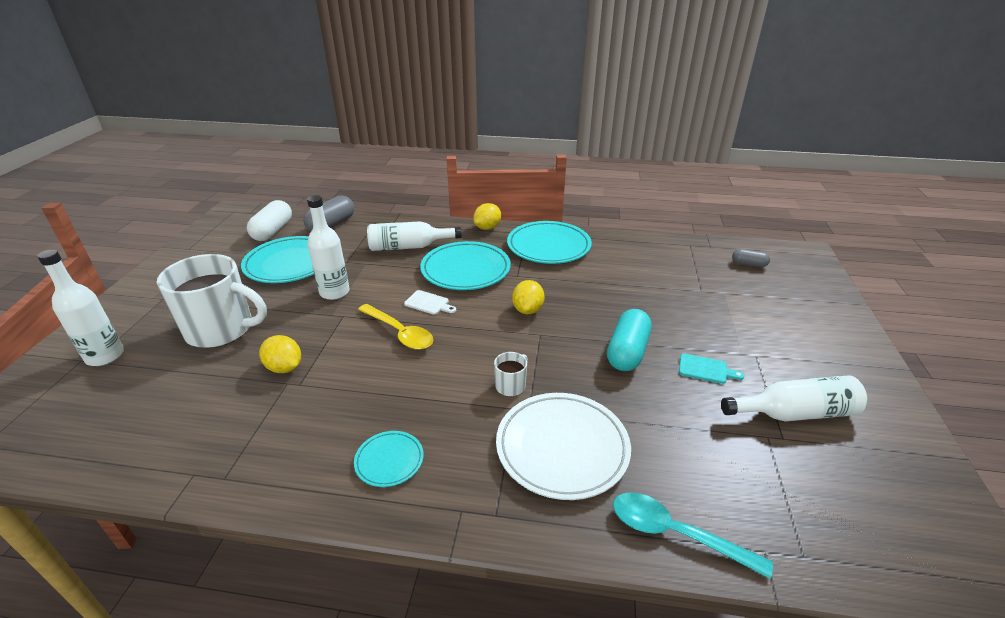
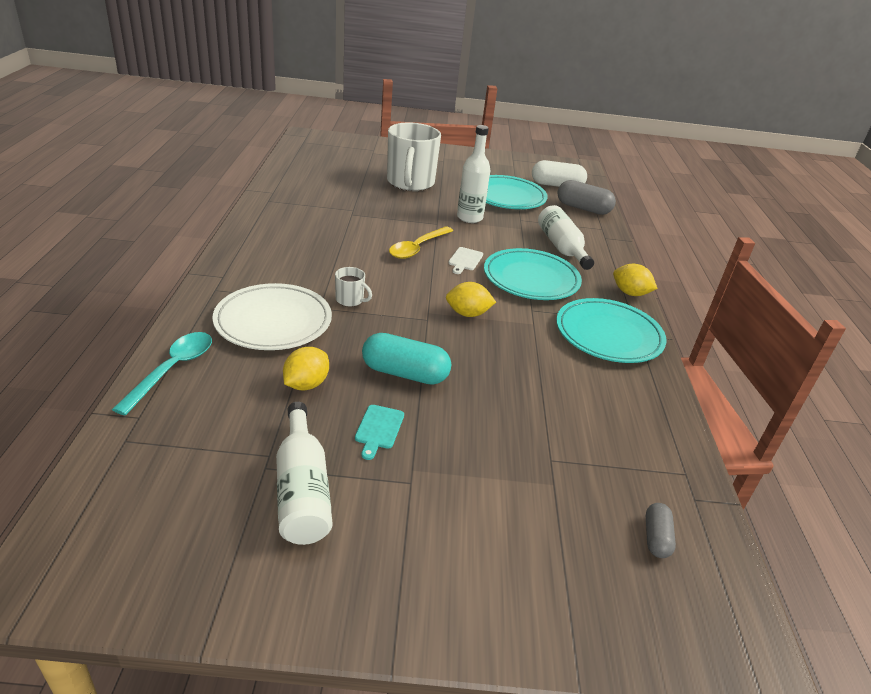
camera: 80 degrees right, 0 degrees up
white bottle [38,250,124,366] -> none
yellow lemon [259,335,301,373] -> yellow lemon moved to [283,347,329,391]
turquoise plate [354,431,424,487] -> none

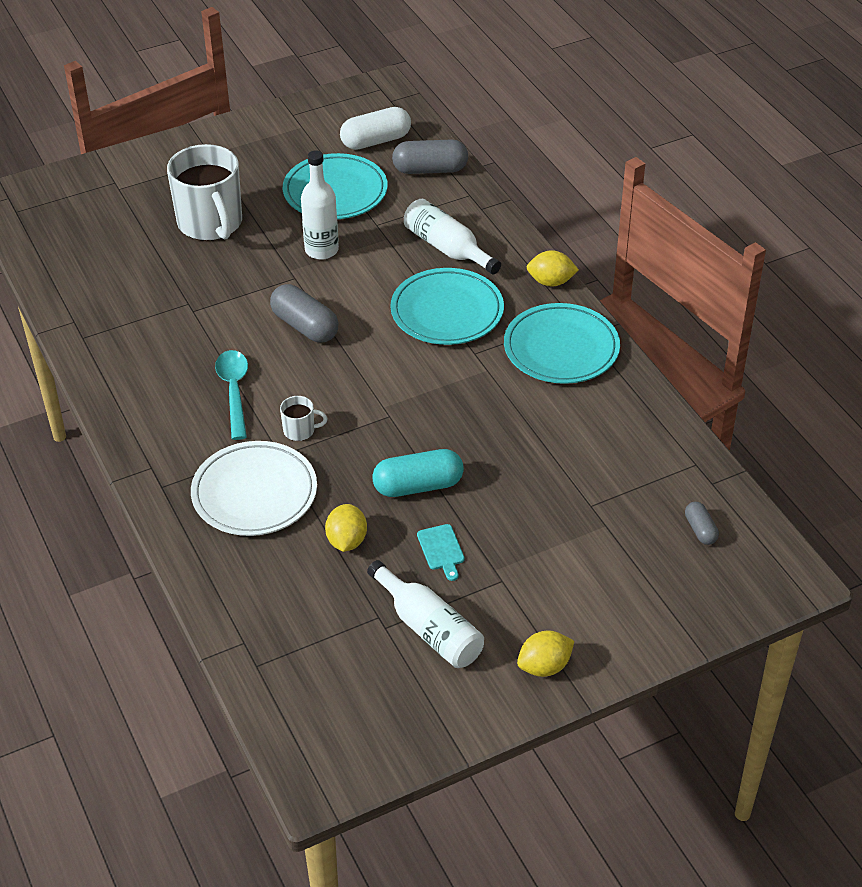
camera: 25 degrees left, 10 degrees up
turquoise spoon [112,332,212,416] -> turquoise spoon moved to [215,350,248,440]
yellow spoon [389,226,453,259] -> grey capsule [270,284,339,343]
yellow lemon [446,282,496,317] -> yellow lemon moved to [517,631,574,677]
white cutting board [448,247,483,274] -> none

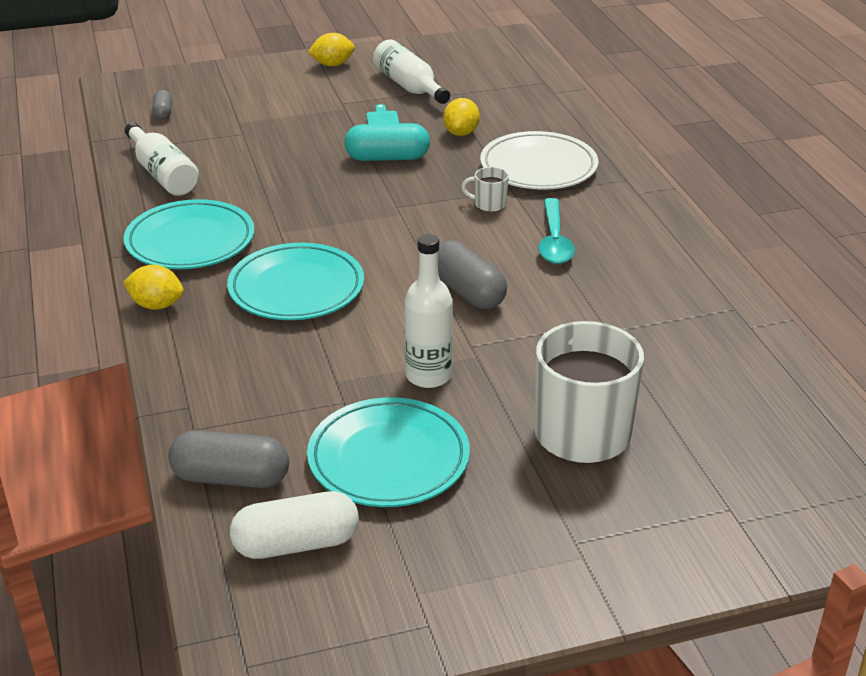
camera: 170 degrees left, 10 degrees down
white bottle [404,199,501,274] -> white bottle moved to [125,122,199,196]

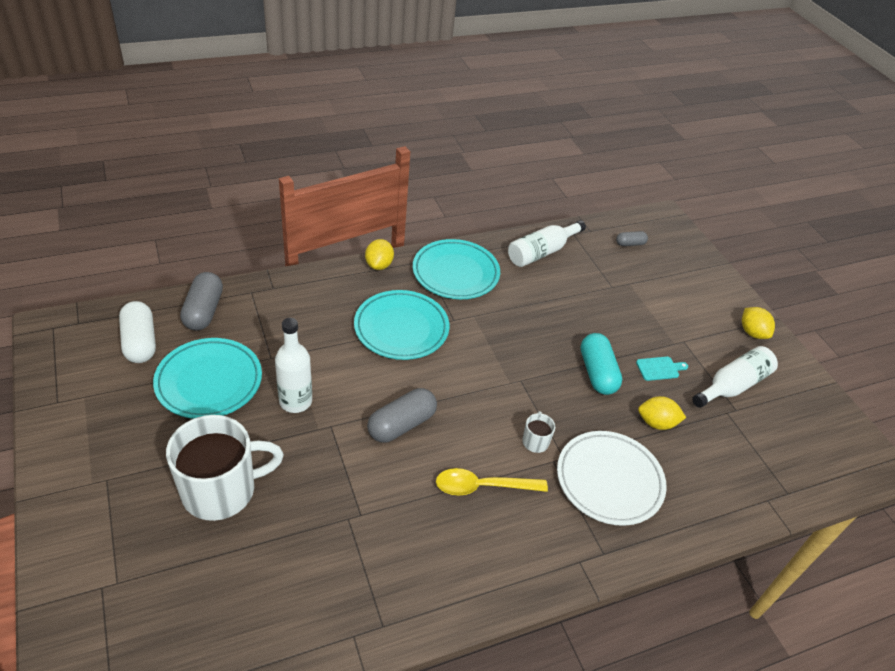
camera: 80 degrees right, 10 degrees up
turquoise spoon [538,198,575,264] -> yellow spoon [436,468,548,496]

